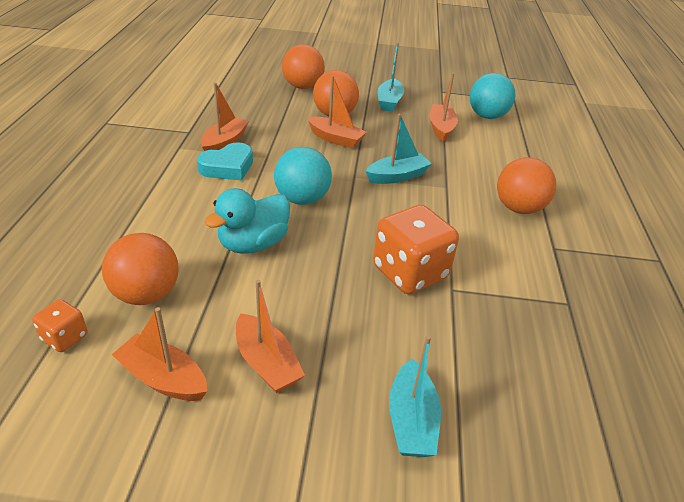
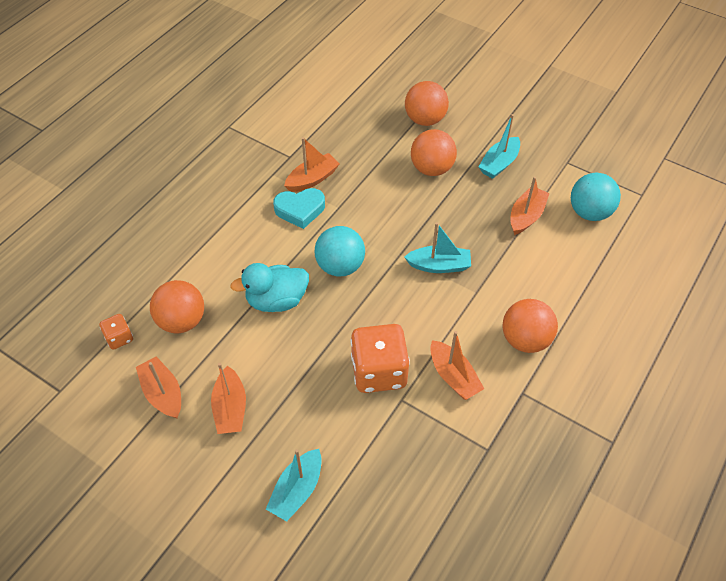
camera: 30 degrees right, 15 degrees up
orange boat [307,75,367,148] -> orange boat moved to [430,331,484,400]

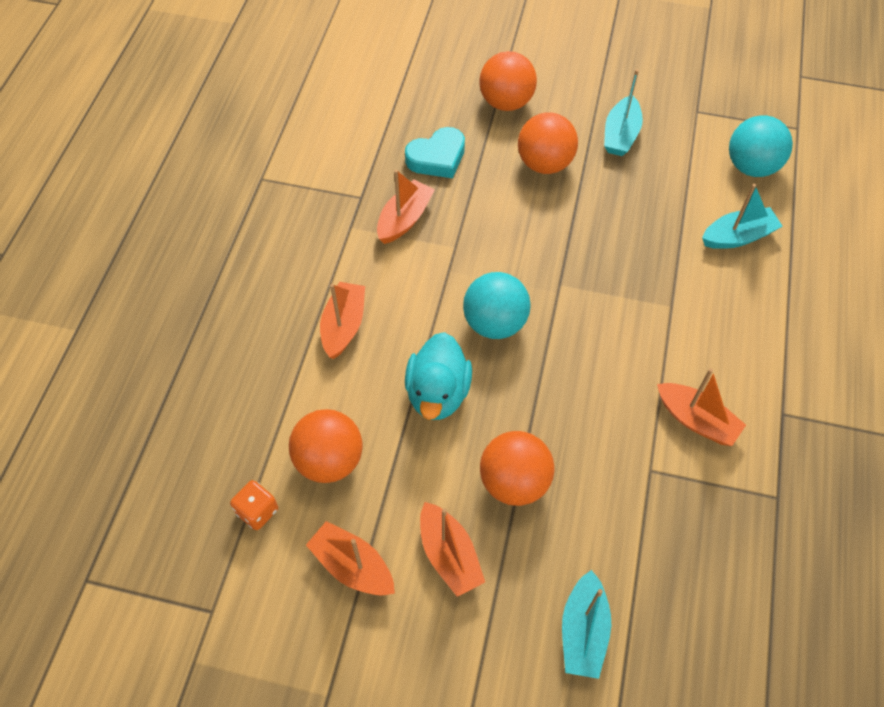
camera: 20 degrees left, 5 degrees up
turquoise duck [230,263,309,312] -> turquoise duck turned 45 degrees counterclockwise [405,332,472,420]
turquoise heart [273,188,325,229] -> turquoise heart moved to [405,127,465,178]
orange dice [351,324,410,393] -> none
turquoise boat [404,222,471,273] -> turquoise boat moved to [702,184,783,249]
orange ball [502,299,558,353] -> orange ball moved to [480,431,554,506]
orange boat [510,177,550,235] -> orange boat moved to [320,282,365,359]

